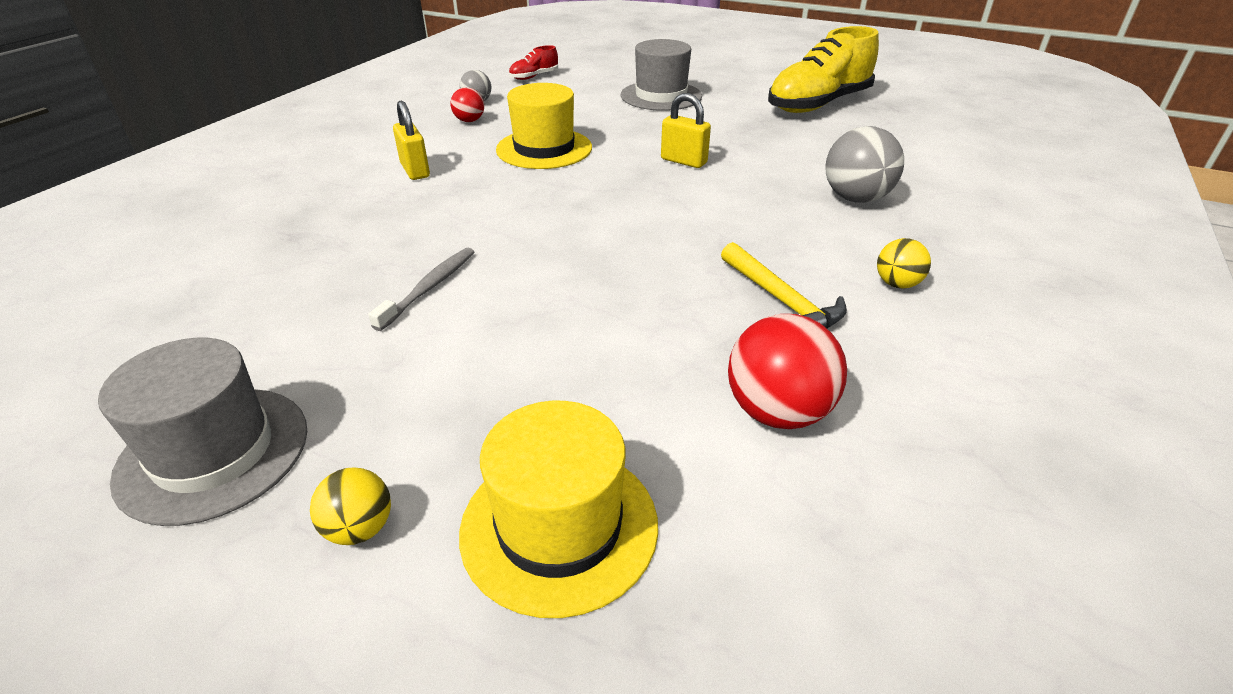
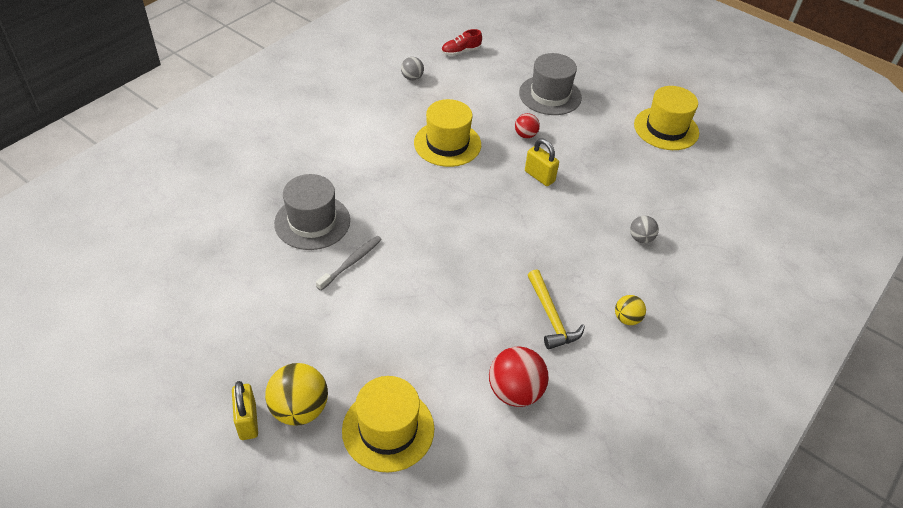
camera: 10 degrees right, 10 degrees up
grey hat [98,338,307,526] -> grey hat moved to [274,174,350,250]
yellow ball [310,467,391,545] -> yellow ball [265,363,328,426], size x1.78
yellow padlock [393,101,430,180] -> yellow padlock moved to [232,381,258,440]
red ball [451,87,484,122] -> red ball moved to [515,113,540,138]
yellow shoe [768,26,879,113] -> yellow hat [634,86,699,150]
grey ball [825,126,904,203] -> grey ball [630,216,659,243], size x0.56

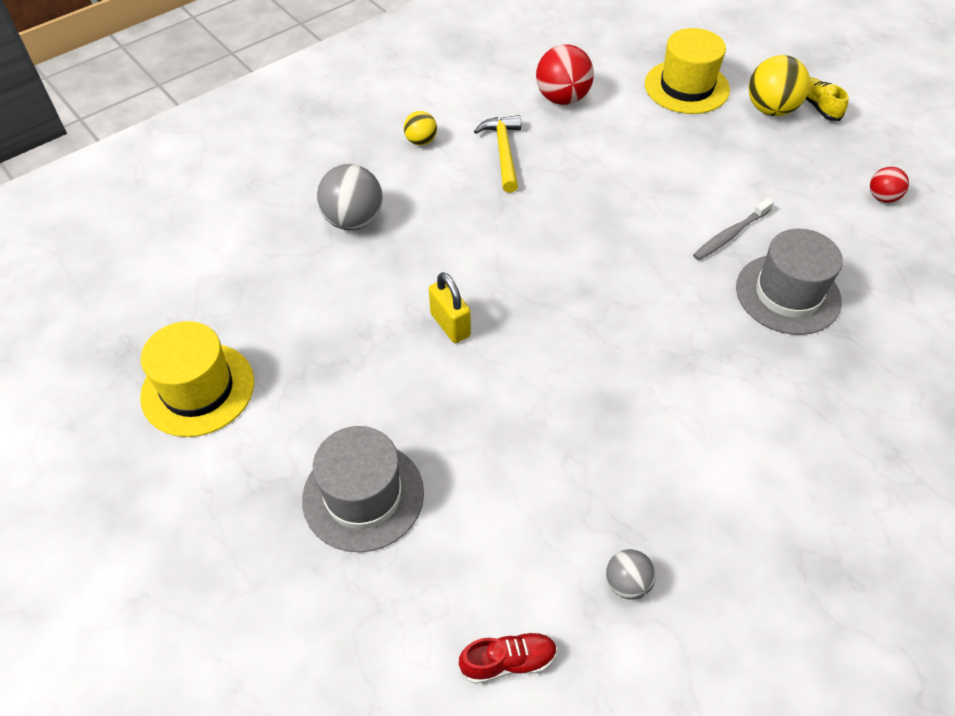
camera: 165 degrees left, 5 degrees up
yellow padlock [232,381,258,440] -> yellow shoe [806,77,849,121]
yellow hat [414,99,481,167] -> none
red ball [515,113,540,138] -> red ball moved to [870,167,909,203]
grey ball [630,216,659,243] -> grey ball [317,164,383,231], size x1.78

